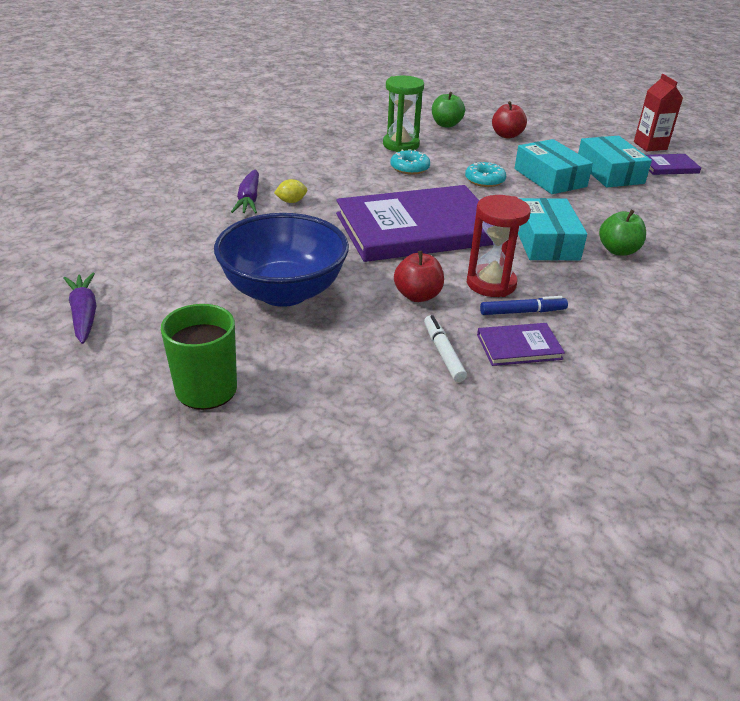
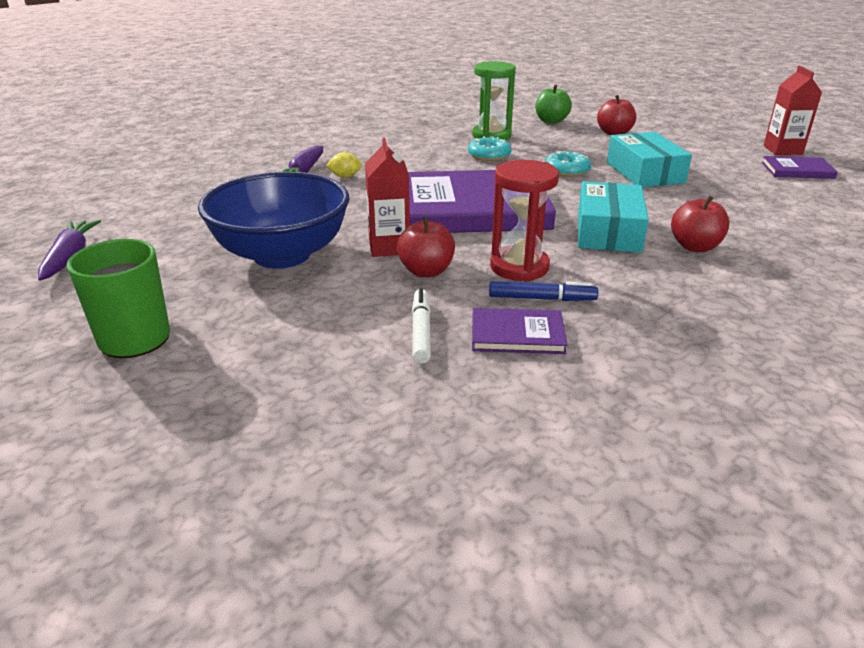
camera: 15 degrees right, 5 degrees down
turquoise box [578,136,652,187] -> none
green apple [599,210,646,256] -> red apple [671,195,729,252]
none -> red carton [365,137,410,257]

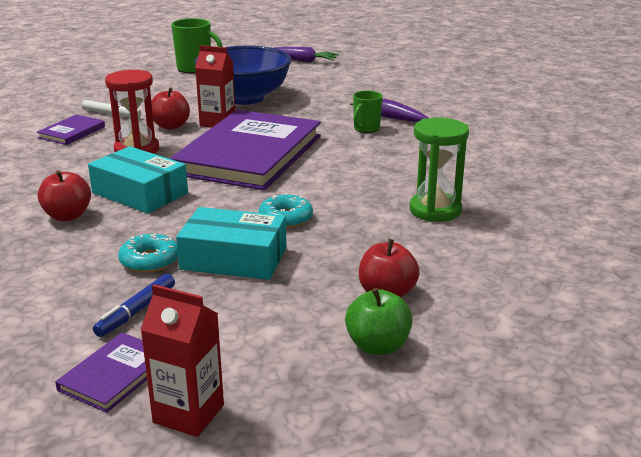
camera: 115 degrees right, 5 degrees down
yellow lemon [326,152,362,178] -> green mug [353,90,383,133]
turquoise donut [468,136,511,161] -> turquoise donut moved to [118,234,178,273]
blue marker [489,281,598,301] -> blue marker moved to [93,274,175,337]
green apple [535,85,572,124] -> green apple moved to [345,288,413,355]

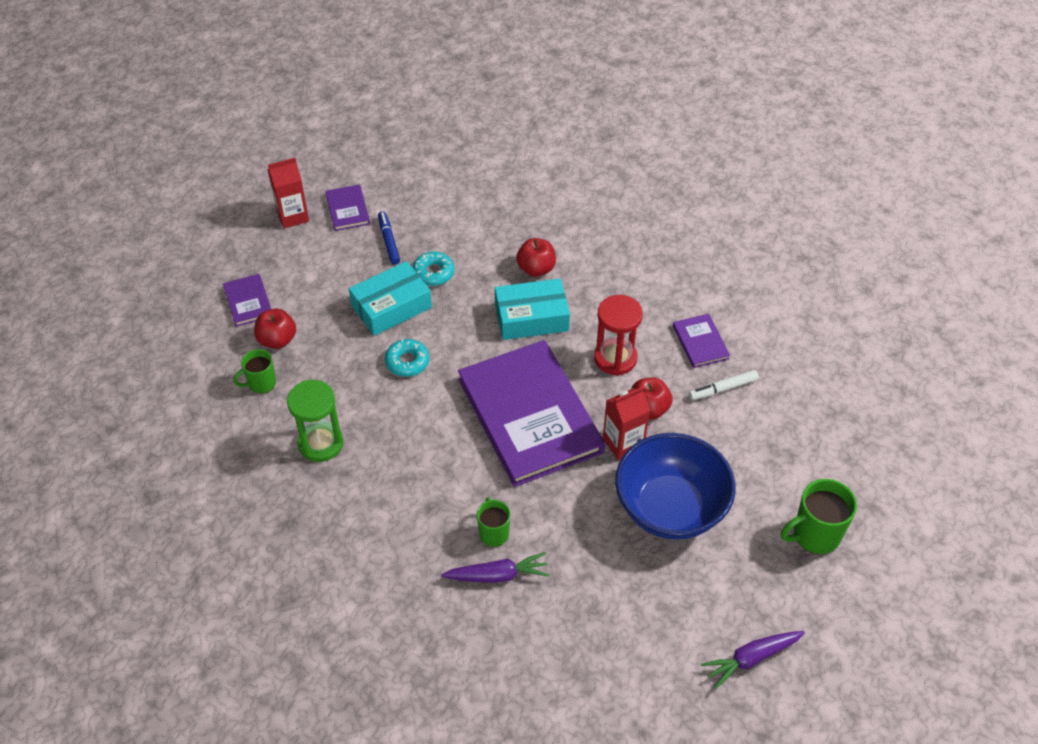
camera: 135 degrees right, 25 degrees up
green apple [345,288,413,355] -> purple book [223,274,271,327]
none -> green mug [233,349,276,394]

